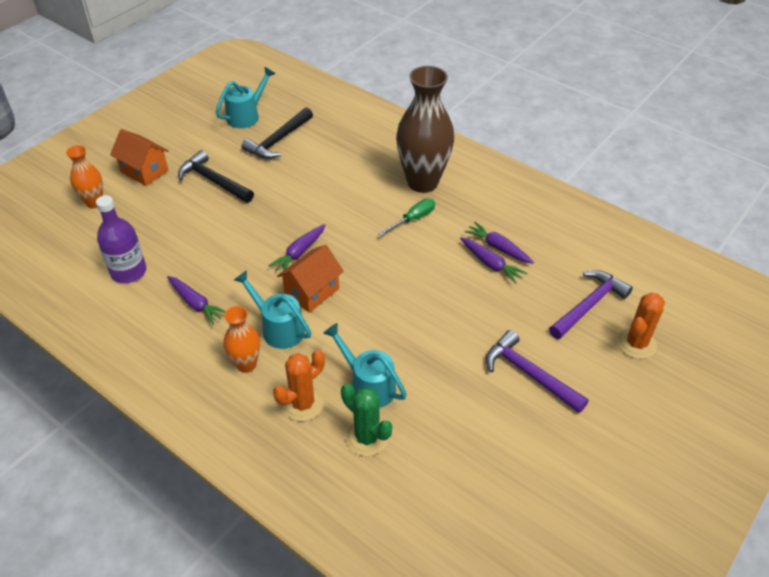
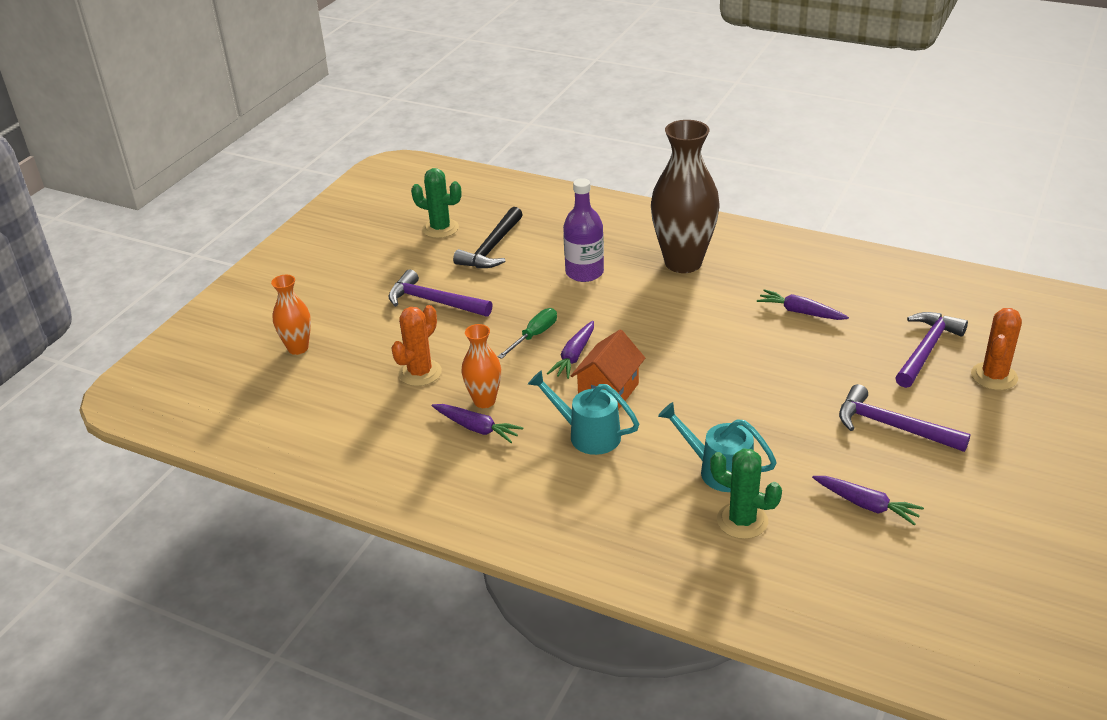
camera: 10 degrees left, 10 degrees down
purple bottle [96,195,146,283] -> purple bottle moved to [563,178,604,282]
orange house [110,129,169,186] -> none
black hammer [178,150,254,203] -> purple hammer [388,269,493,317]
turquoise watering can [216,67,276,128] -> green cactus [411,168,461,238]
orange vase [224,306,260,373] -> orange vase moved to [461,324,501,408]
orange cactus [273,350,325,422] -> orange cactus moved to [391,305,442,386]
green screwdriver [378,198,435,236] -> green screwdriver moved to [497,308,557,359]
purple carrot [460,237,527,284] -> purple carrot moved to [812,476,924,526]

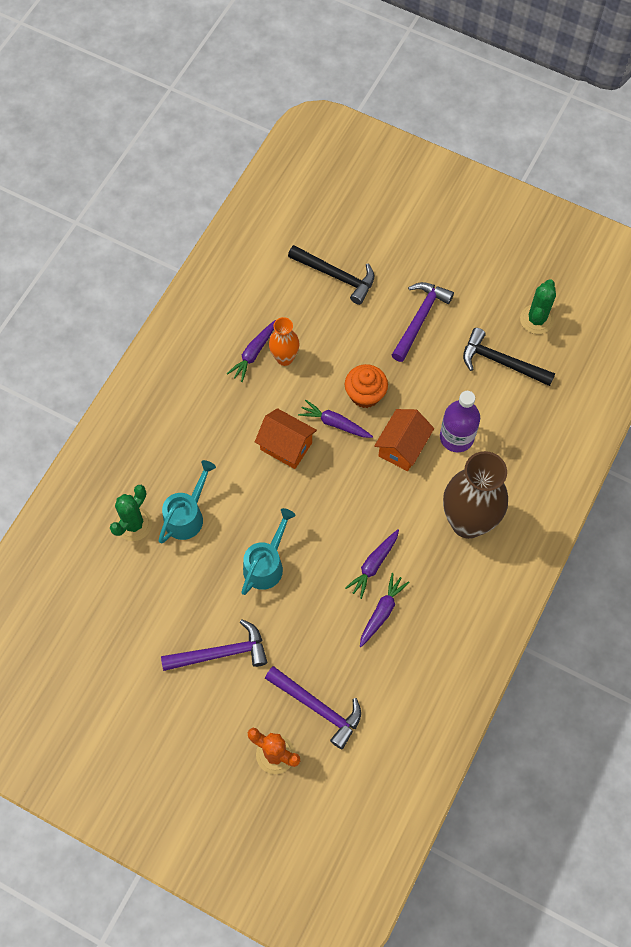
camera: 90 degrees right, 30 degrees up
orange vase [271,275,311,355] -> none
orange cactus [391,305,442,386] -> none
green screwdriver [497,308,557,359] -> orange cupcake [345,364,388,408]
turquoise watering can [528,370,639,455] -> turquoise watering can moved to [241,508,296,595]
purple carrot [812,476,924,526] -> purple carrot moved to [345,529,399,599]
purple hammer [839,384,971,452] -> purple hammer turned 45 degrees clockwise [161,619,267,671]
none -> black hammer [288,245,374,305]
none -> orange house [374,409,434,471]

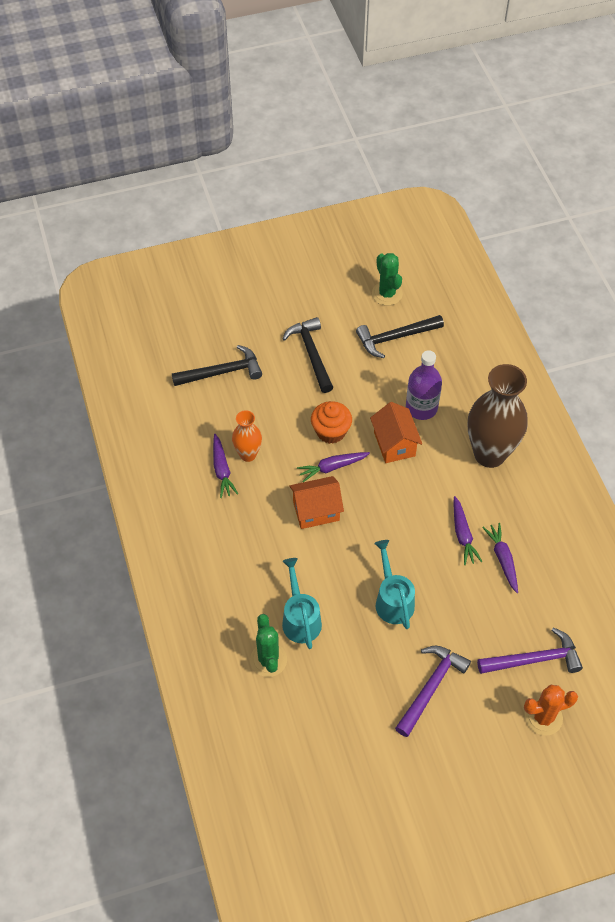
camera: 45 degrees left, 10 degrees down
purple hammer [392,282,454,362] -> black hammer [282,317,333,393]

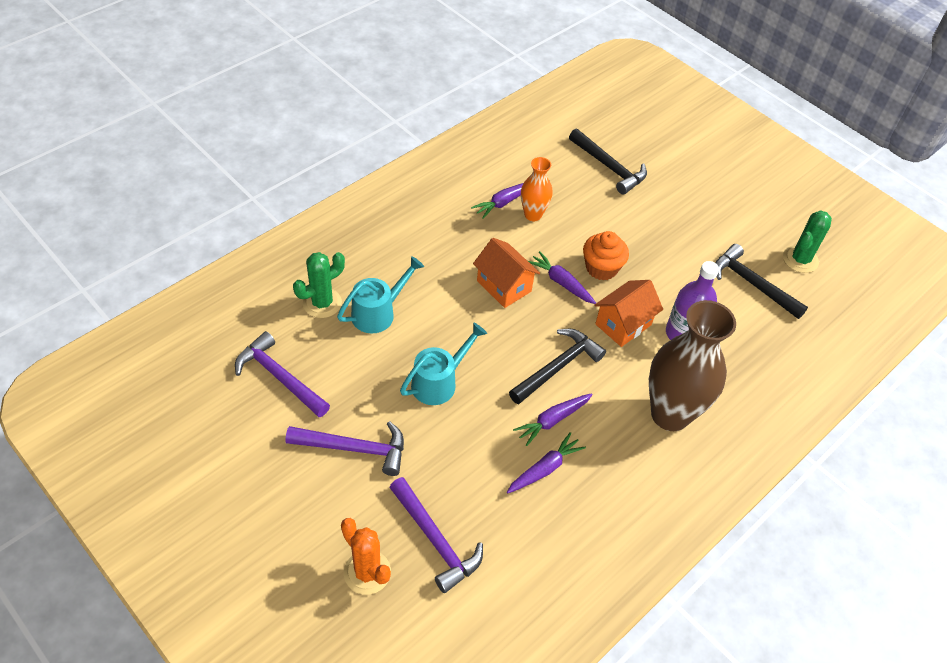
camera: 60 degrees right, 5 degrees down
black hammer [282,317,333,393] -> black hammer moved to [509,329,606,404]
none -> purple hammer [235,331,330,417]

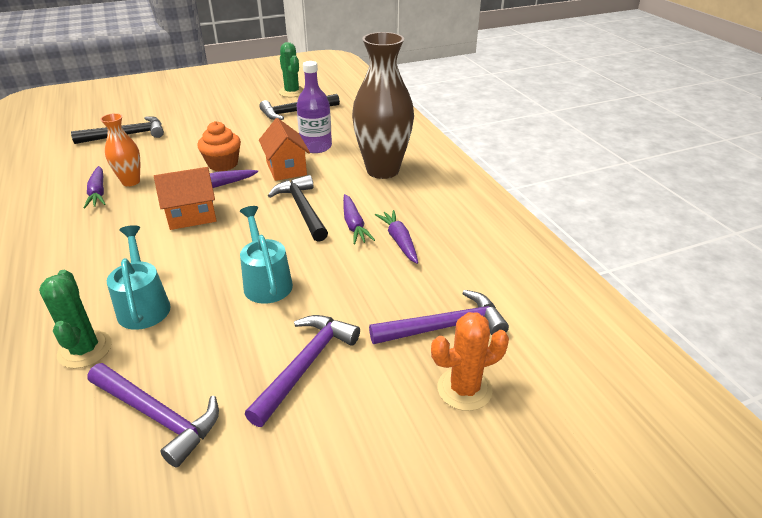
camera: 65 degrees left, 15 degrees down
purple hammer [235,331,330,417] -> purple hammer turned 120 degrees counterclockwise [87,363,219,468]

